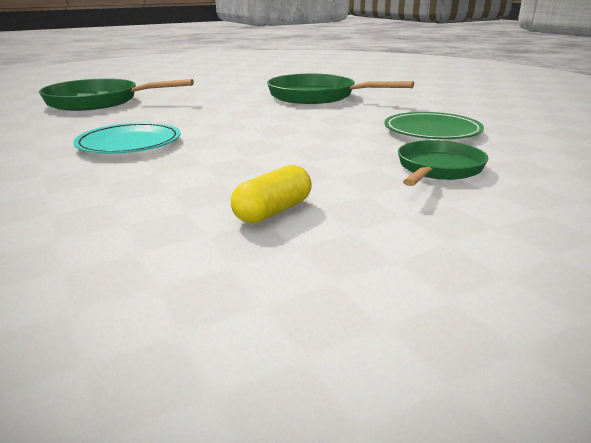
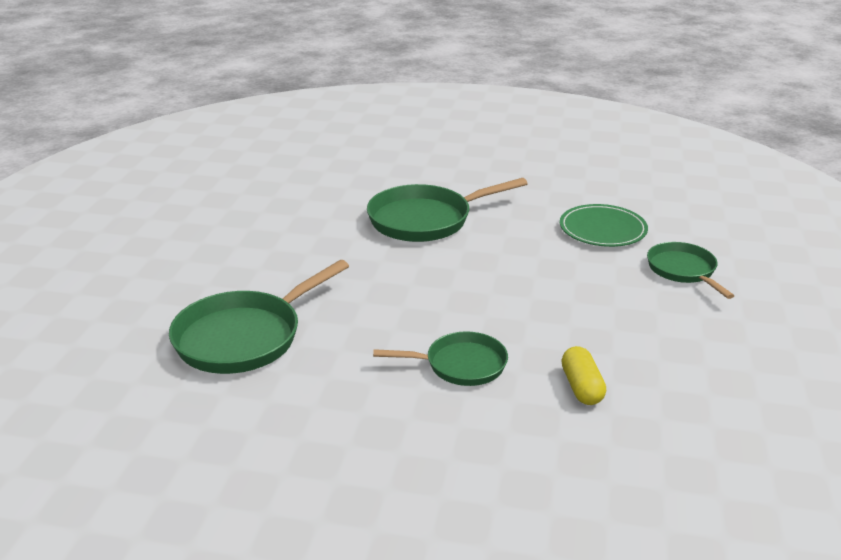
camera: 50 degrees left, 5 degrees up
turquoise plate [73,122,180,154] -> green pan [373,332,508,386]
yellow capsule [231,165,312,223] -> yellow capsule moved to [561,346,606,405]

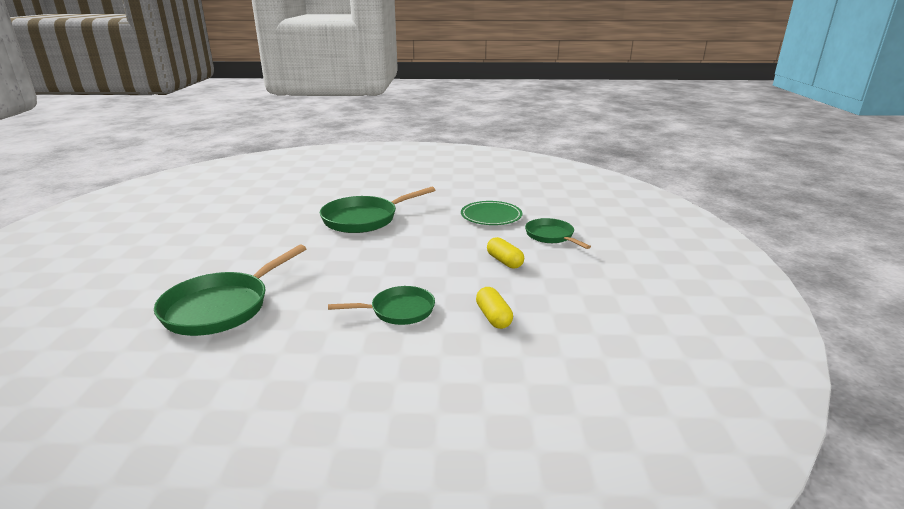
camera: 10 degrees left, 5 degrees down
none -> yellow capsule [487,237,524,269]

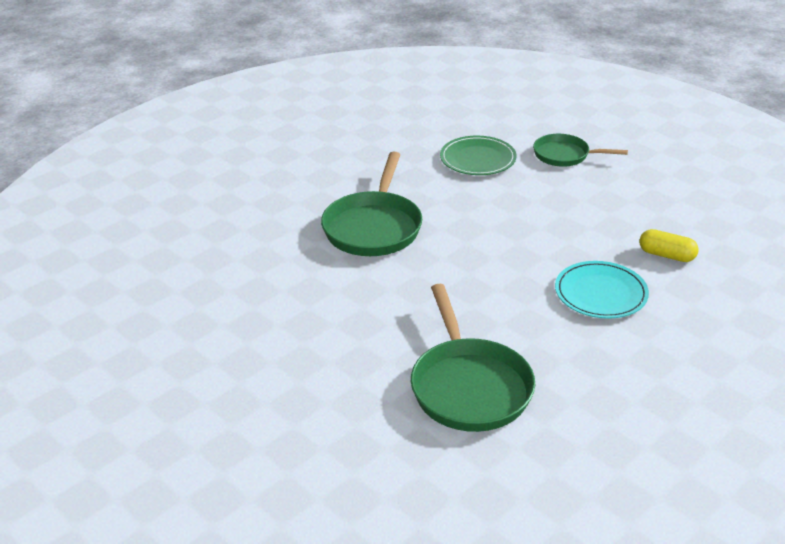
camera: 45 degrees left, 10 degrees up
green pan [328,286,435,325] -> turquoise plate [555,261,649,319]
yellow capsule [487,237,524,269] -> none

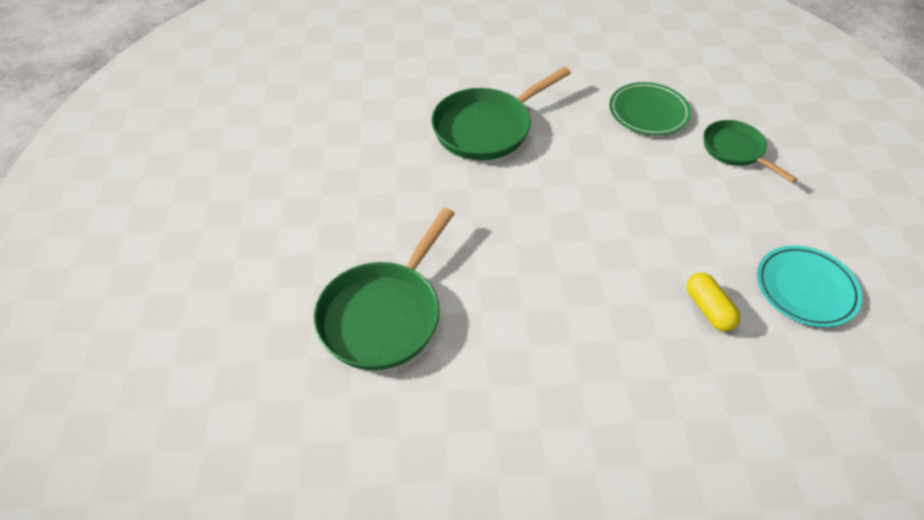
camera: 40 degrees right, 15 degrees up
turquoise plate [555,261,649,319] -> turquoise plate moved to [757,245,862,327]

